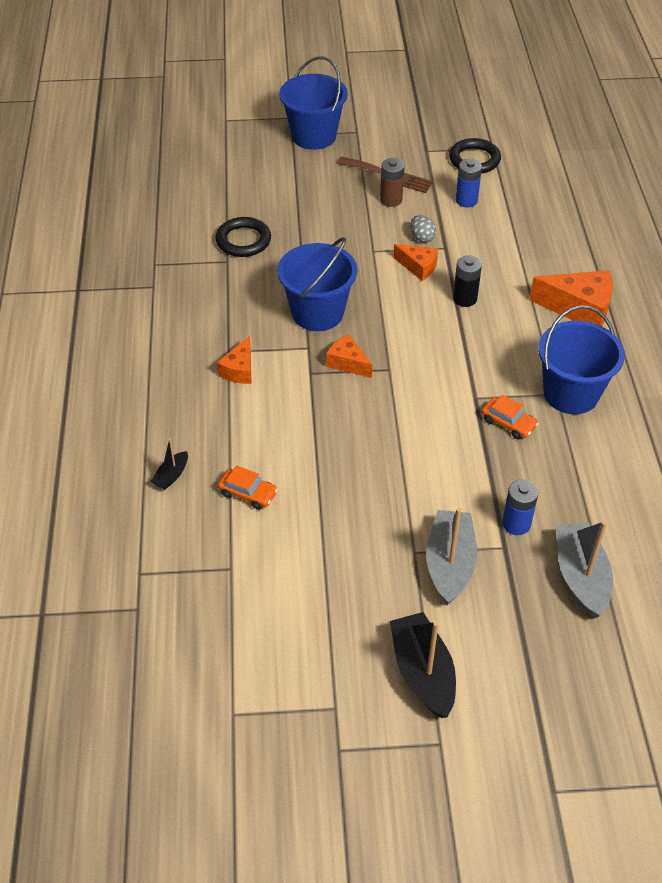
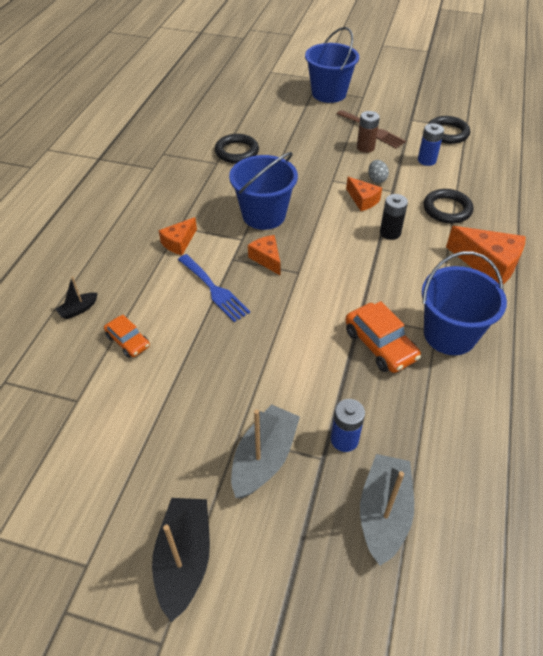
camera: 20 degrees right, 0 degrees up
orange car [482,395,539,439] -> orange car [345,301,421,373], size x1.59
none -> blue fork [178,254,250,322]
none -> black ring [424,189,473,224]

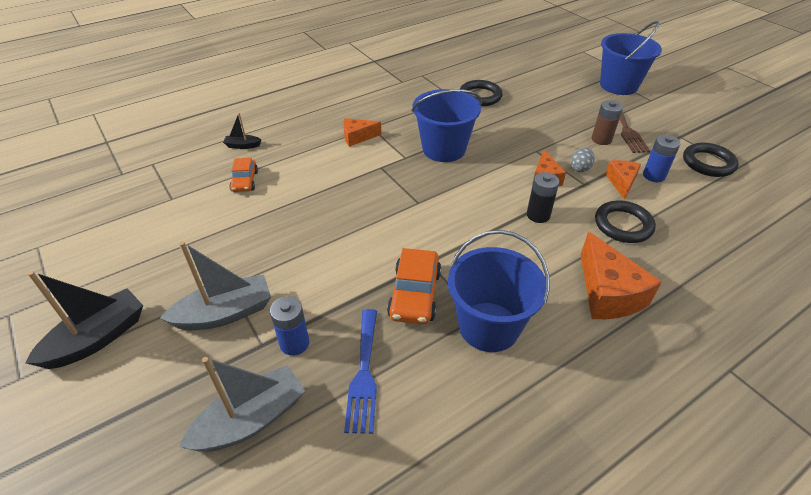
camera: 40 degrees right, 5 degrees down
blue fork [178,254,250,322] -> blue fork moved to [344,309,377,434]
orange cheese [248,235,281,275] -> orange cheese moved to [605,160,641,200]

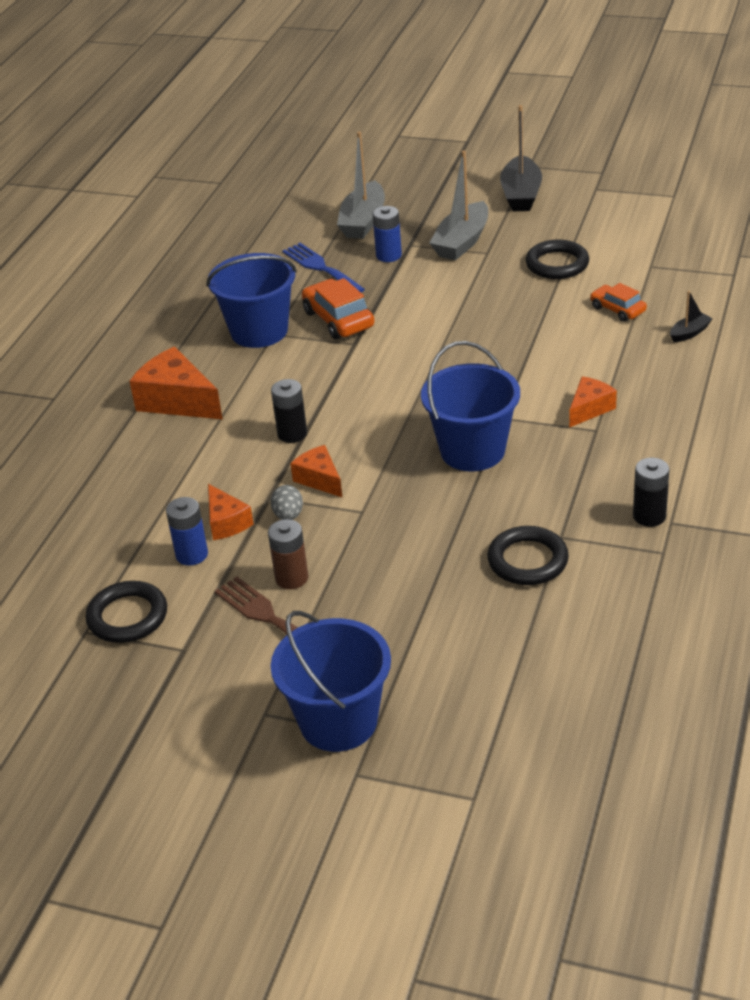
camera: 145 degrees right, 5 degrees down
black ring [595,200,656,243] -> black ring moved to [526,240,589,279]
none -> black battery [633,458,669,527]

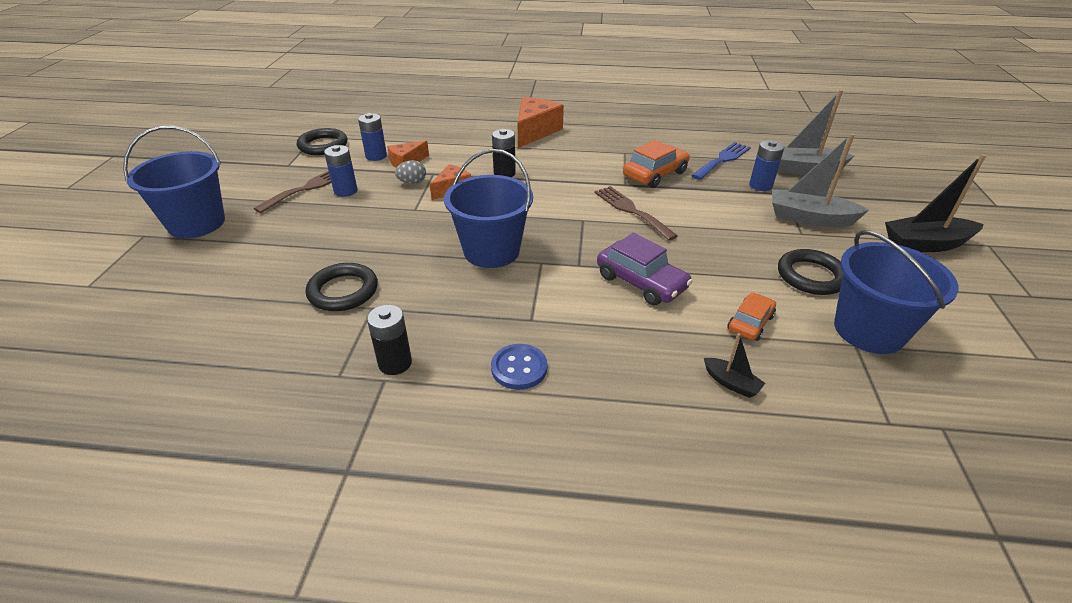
camera: 75 degrees right, 0 degrees up
blue bucket [206,253,297,348] -> blue bucket moved to [834,230,959,354]
brown battery [268,519,308,589] -> blue battery [324,145,358,197]
orange cheese [569,376,617,428] -> none
none -> blue button [491,344,547,390]
none -> brown fork [594,186,678,241]
none -> purple car [597,233,693,305]

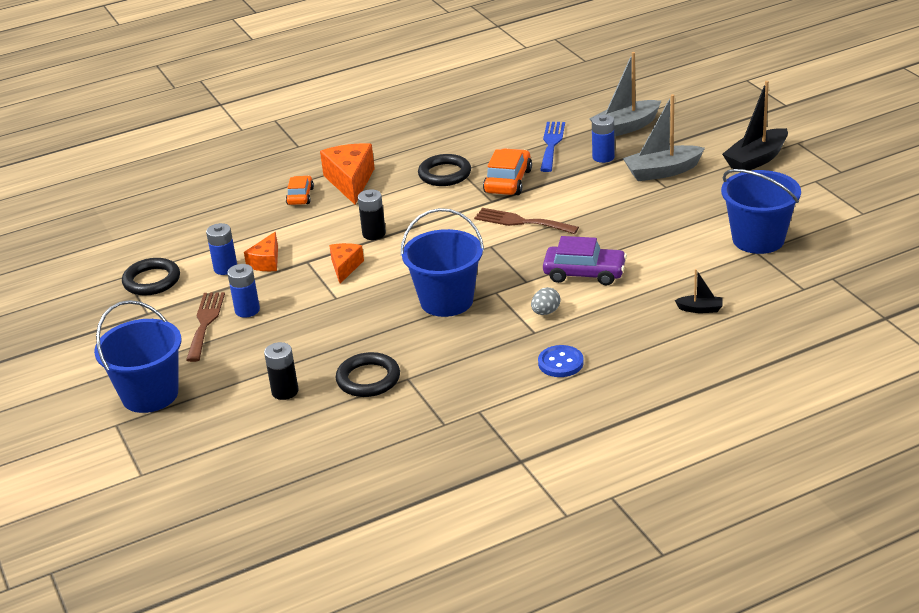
camera: 30 degrees left, 5 degrees down
black battery [367,305,412,375] -> black battery moved to [264,342,299,400]
grey egg [395,160,426,184] -> grey egg moved to [531,287,560,315]
orange car [727,293,776,341] -> orange car moved to [286,176,314,205]
black ring [778,249,843,295] -> black ring moved to [418,154,471,186]

